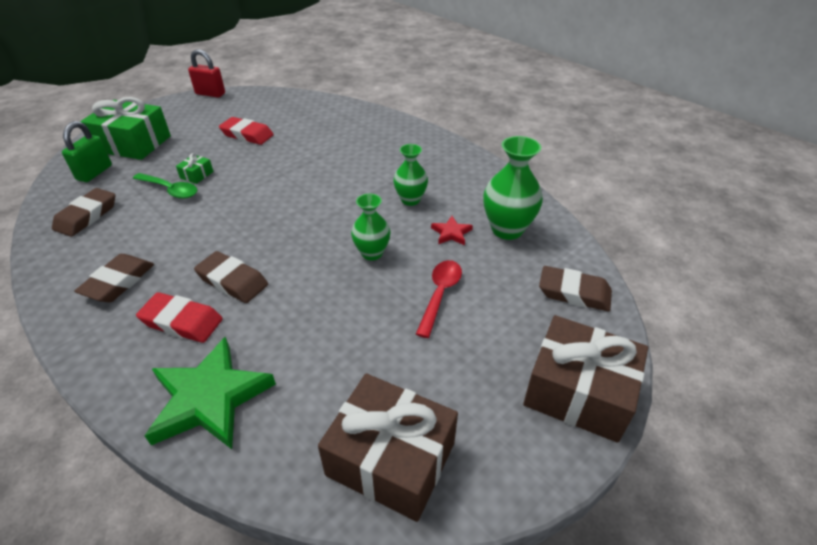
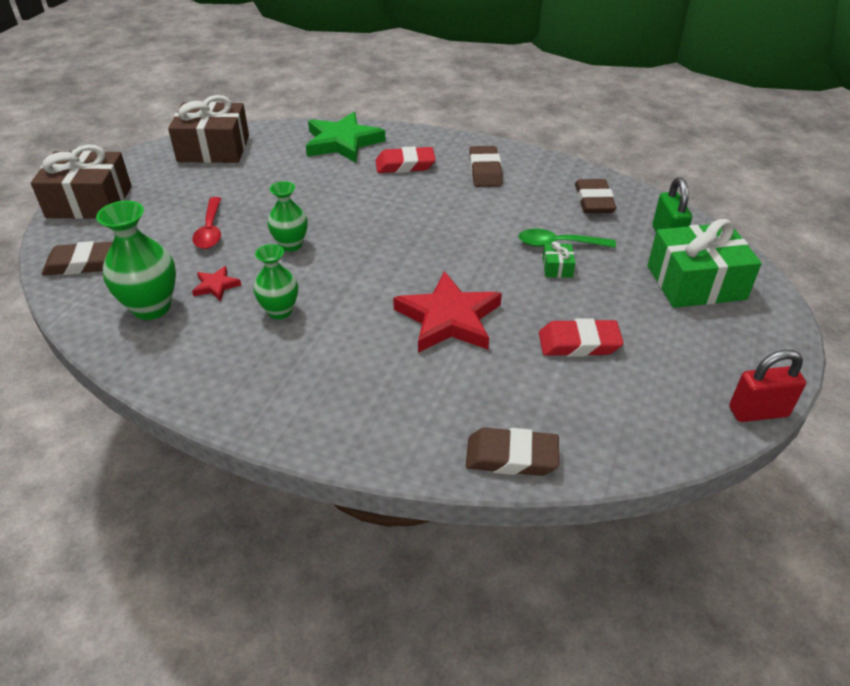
camera: 155 degrees right, 0 degrees up
brown eraser [194,251,268,303] -> brown eraser moved to [466,428,559,476]
none -> red star [393,271,502,353]

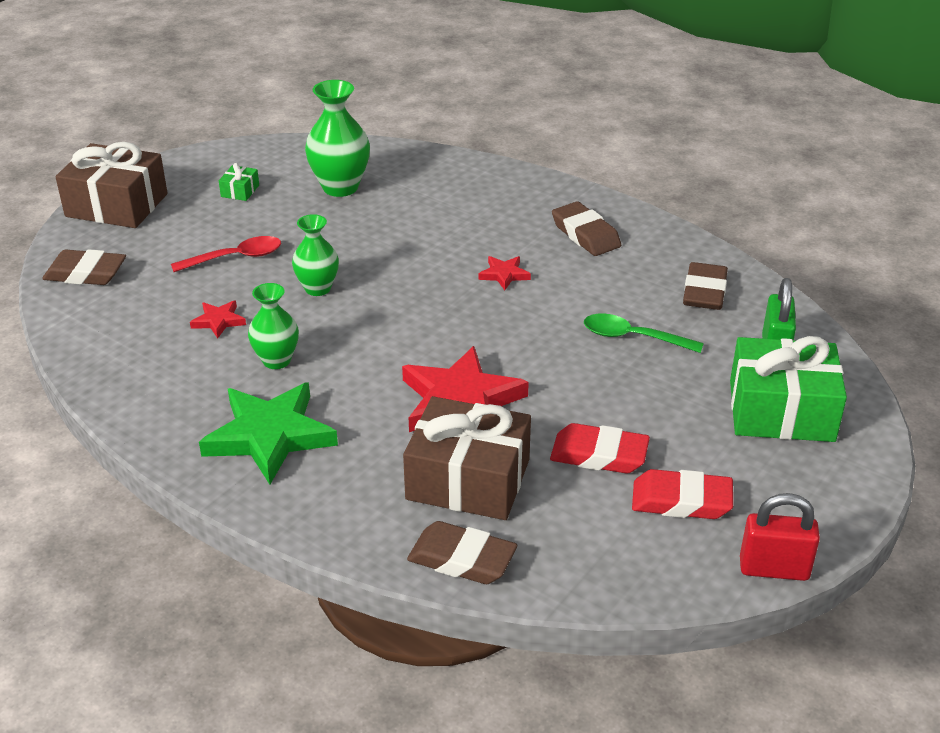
camera: 15 degrees right, 5 degrees down
green vase [96,201,176,320] -> green vase moved to [305,80,370,197]
brown gift [168,95,249,163] -> brown gift moved to [403,396,531,520]
red spoon [192,197,221,249] -> red spoon turned 120 degrees counterclockwise [171,236,281,272]
green star [306,112,386,163] -> green star moved to [199,382,338,484]
red eraser [376,146,436,173] -> red eraser moved to [632,469,733,519]
brown eraser [470,146,503,187] -> brown eraser turned 45 degrees counterclockwise [552,201,621,256]
green gift [543,241,575,278] -> green gift moved to [219,163,259,201]
none -> red star [478,256,531,290]

